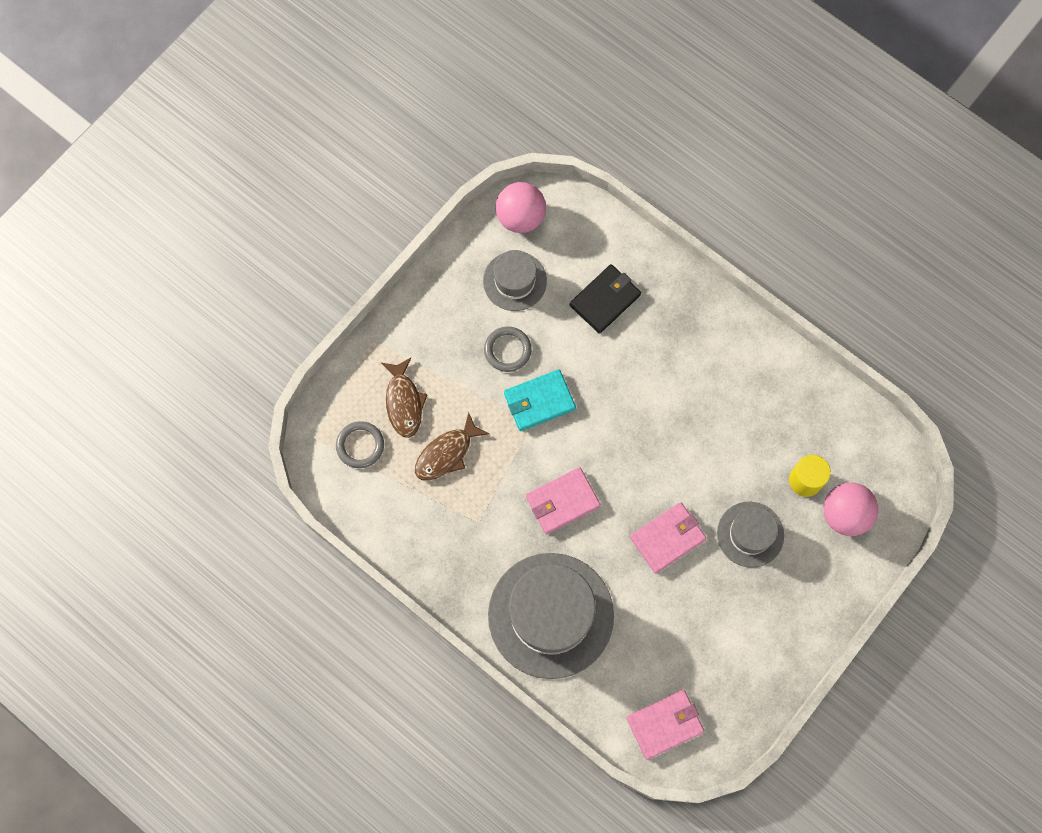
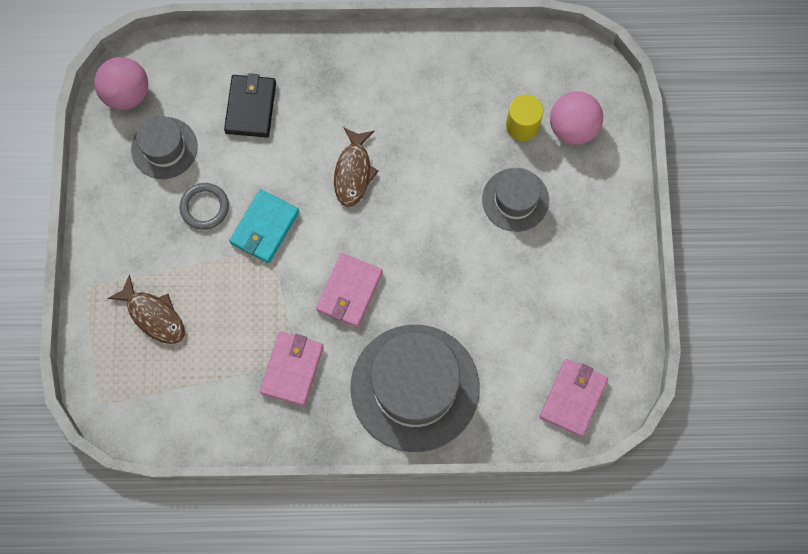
camera: 40 degrees left, 0 degrees up
grey ring [336,421,384,468] -> none
brown fish [415,412,489,481] -> brown fish moved to [334,127,379,207]
pink wallet [630,502,707,574] -> pink wallet moved to [260,332,324,406]

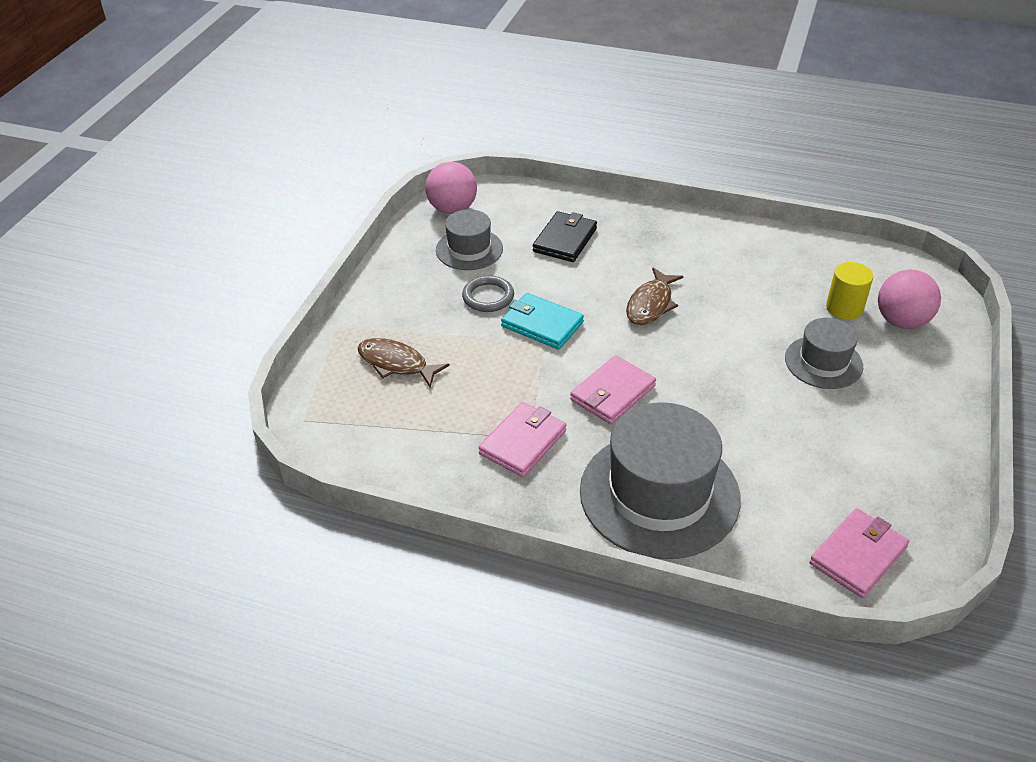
camera: 20 degrees right, 30 degrees down
brown fish [107,275,185,344] -> brown fish turned 150 degrees clockwise [358,338,450,388]
turquoise wallet [229,189,299,263] -> turquoise wallet turned 75 degrees clockwise [501,293,584,350]

